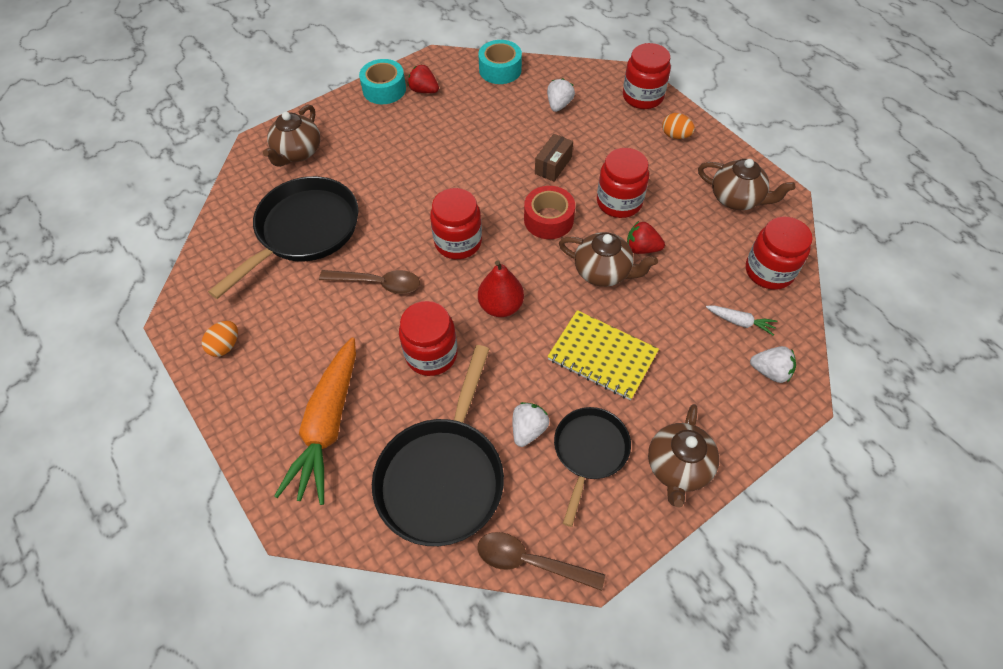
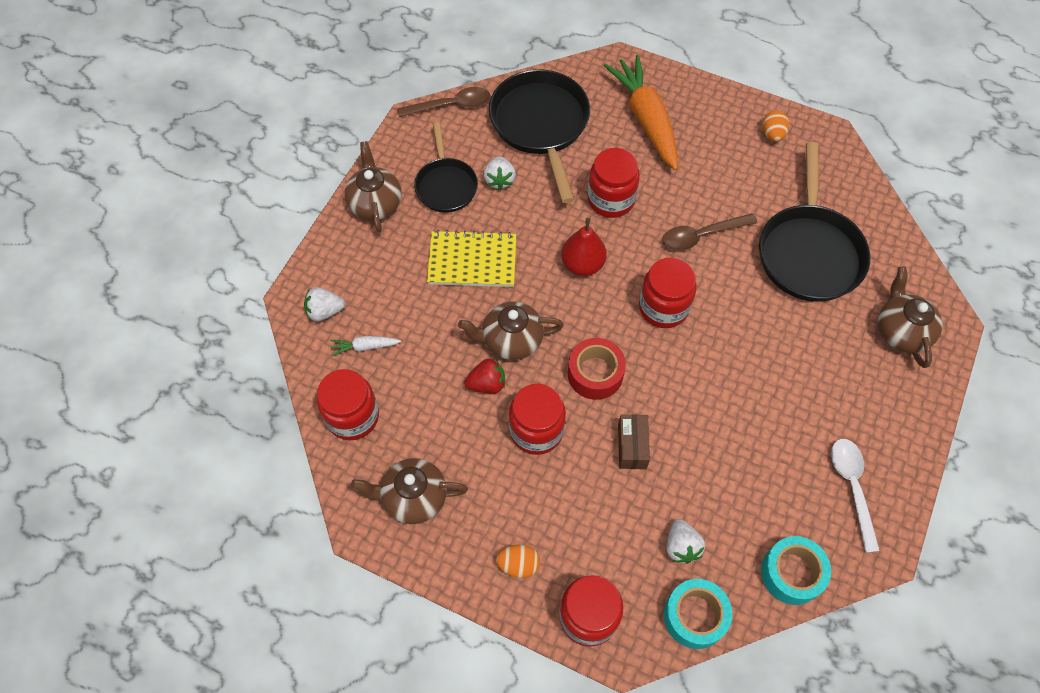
camera: 150 degrees right, 5 degrees up
turquoise tape [359,59,406,104] -> turquoise tape moved to [664,579,732,649]
red strawberry [408,64,439,93] -> white spoon [831,439,880,553]

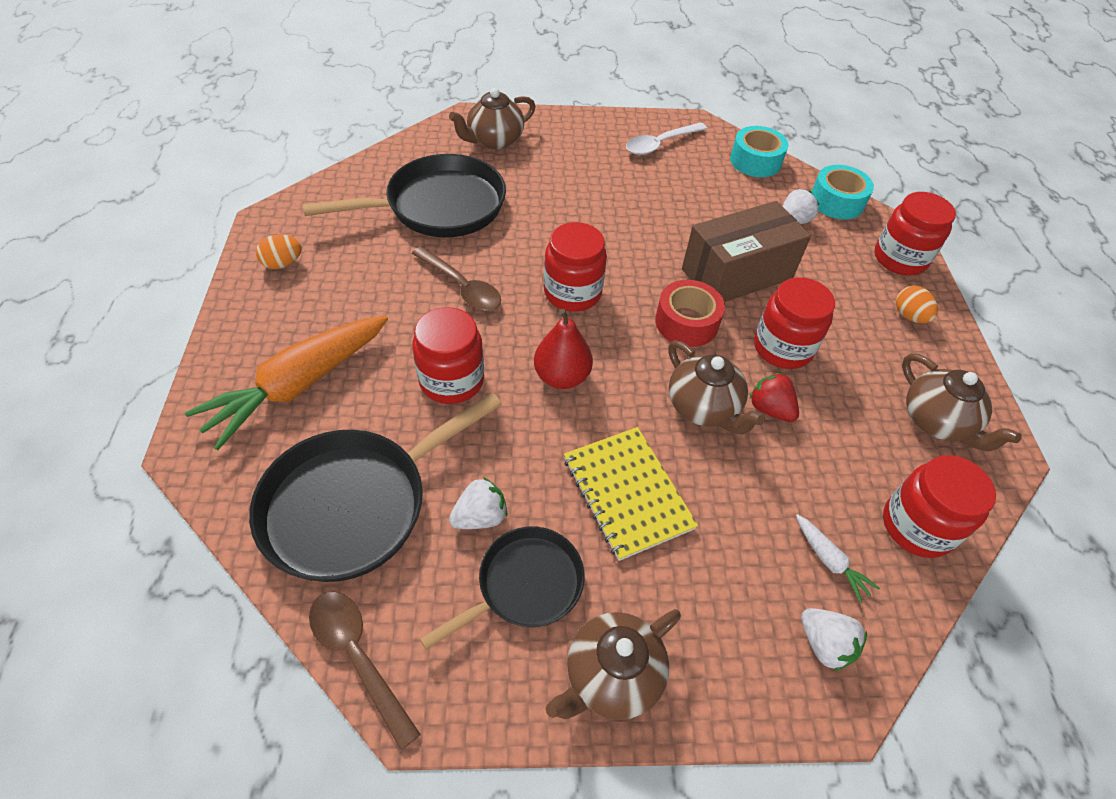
camera: 120 degrees left, 10 degrees down
brown box [618,415,650,469] -> brown box [682,201,811,302], size x2.01

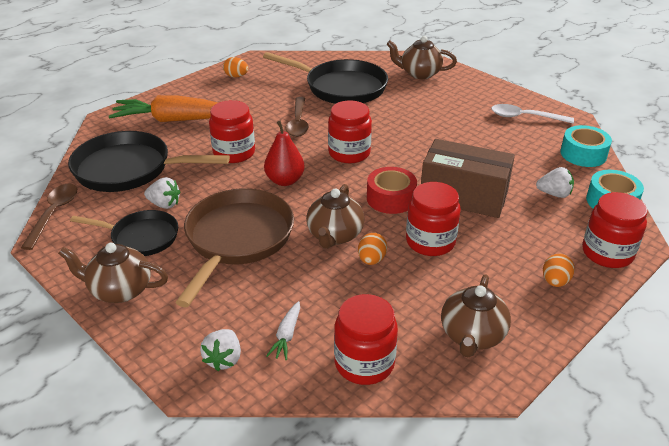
camera: 50 degrees right, 15 degrees down
yellow notebook [564,427,698,561] -> brown pan [175,188,294,307]
red strawberry [749,373,799,422] -> orange egg [358,233,387,265]

